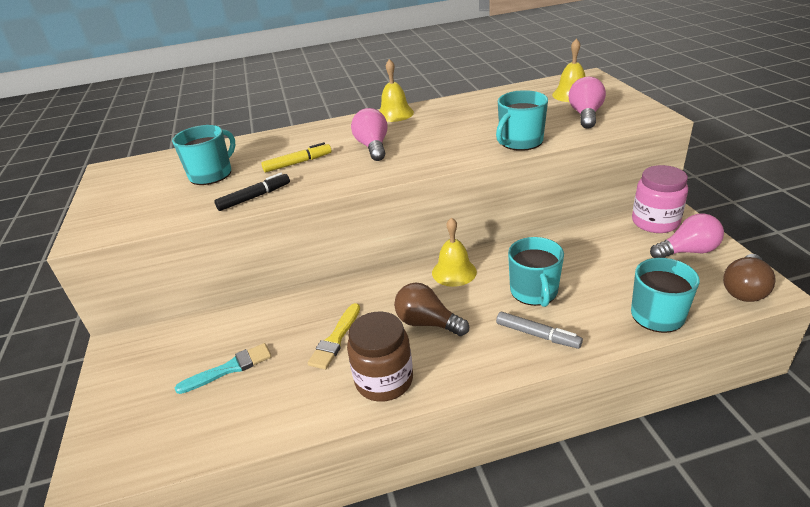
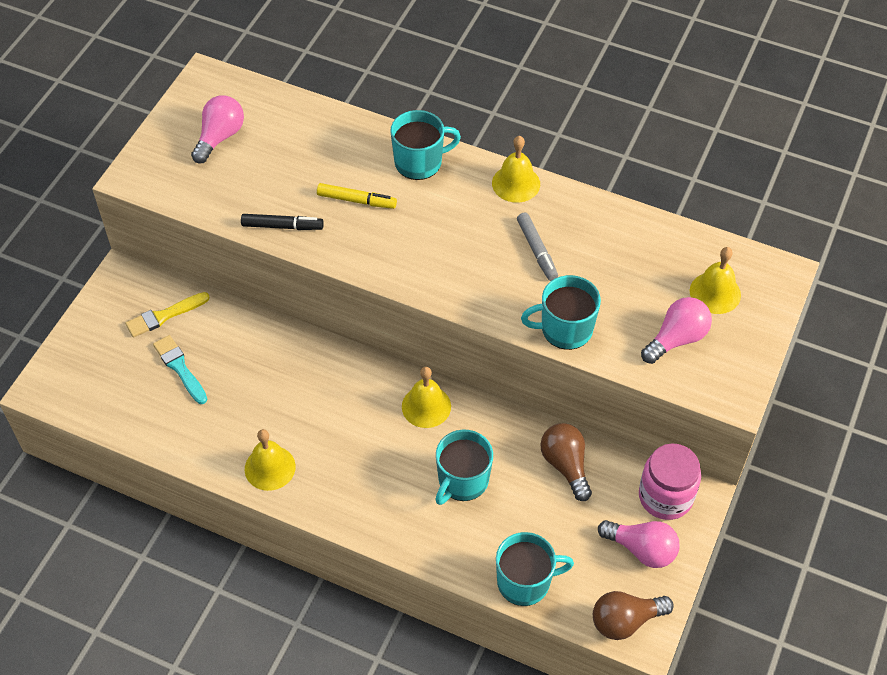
camera: 35 degrees right, 20 degrees up
turquoise mug [172,125,236,185] -> turquoise mug moved to [390,110,461,180]
turquoise brush [175,343,272,394] -> turquoise brush turned 135 degrees counterclockwise [153,335,208,404]
yellow brush [308,303,360,370] -> yellow brush moved to [125,292,210,338]
brown jar [347,311,413,402] -> yellow bell [245,429,296,491]
pink light bulb [351,108,387,161] -> pink light bulb moved to [191,95,244,163]
brown light bulb [394,283,469,336] -> brown light bulb moved to [540,423,592,501]
grey marker [496,312,583,349] -> grey marker moved to [517,212,558,281]

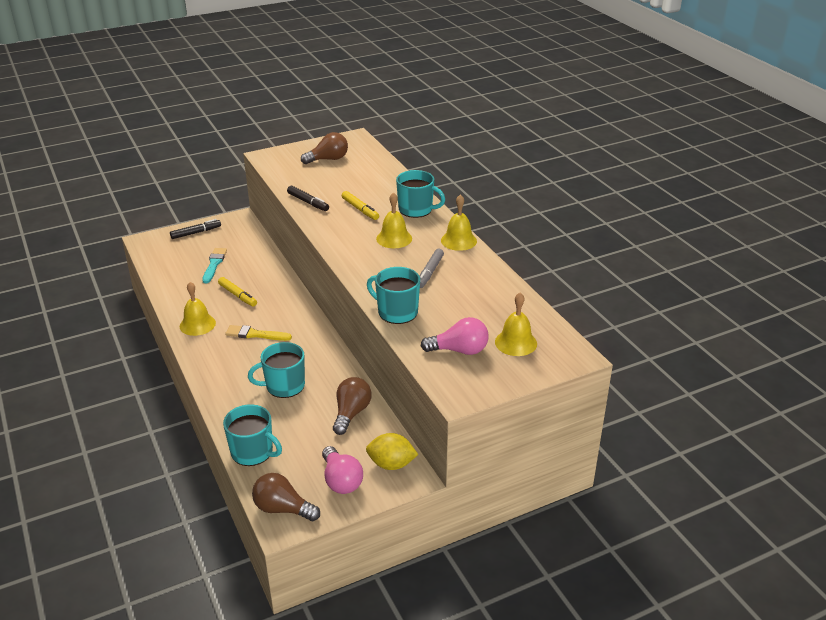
camera: 40 degrees right, 20 degrees down
yellow brush [125,292,210,338] -> yellow brush moved to [225,325,292,341]
pink light bulb [191,95,244,163] -> brown light bulb [301,132,348,164]
yellow bell [402,367,451,428] -> yellow bell moved to [376,192,412,248]
pink jar [639,443,701,520] -> yellow lemon [366,433,418,470]
none -> black marker [170,219,221,239]
none -> yellow marker [218,277,257,307]

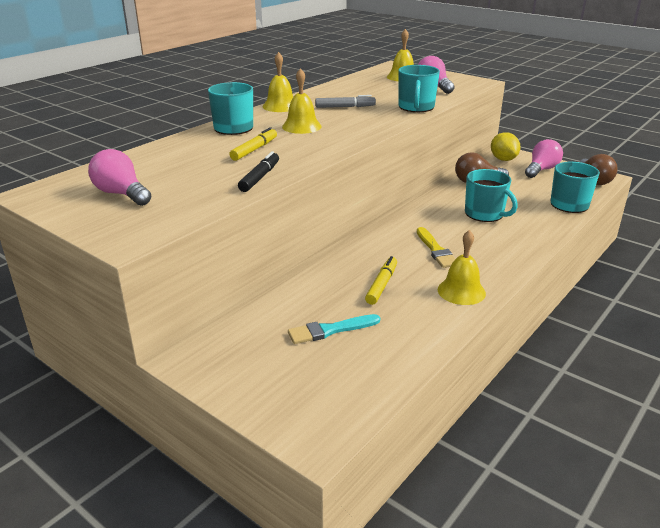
camera: 115 degrees left, 5 degrees down
black marker [170,219,221,239] -> none
brown light bulb [301,132,348,164] -> pink light bulb [88,149,151,206]

